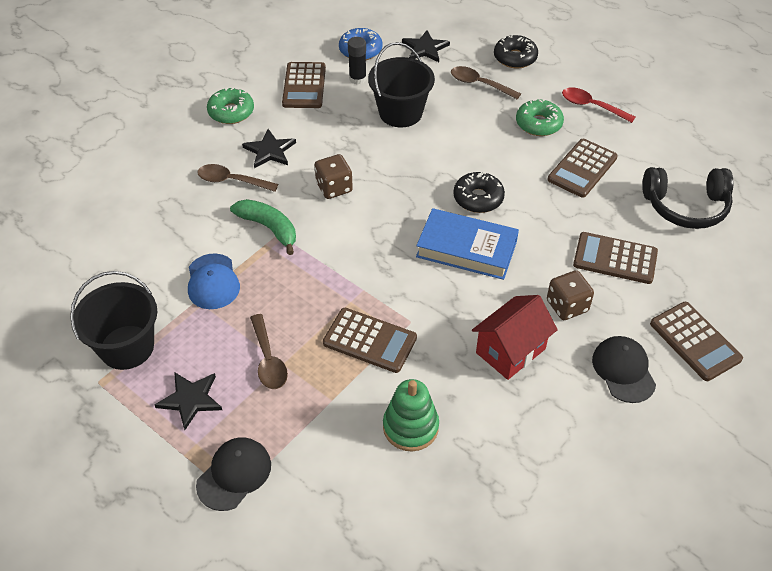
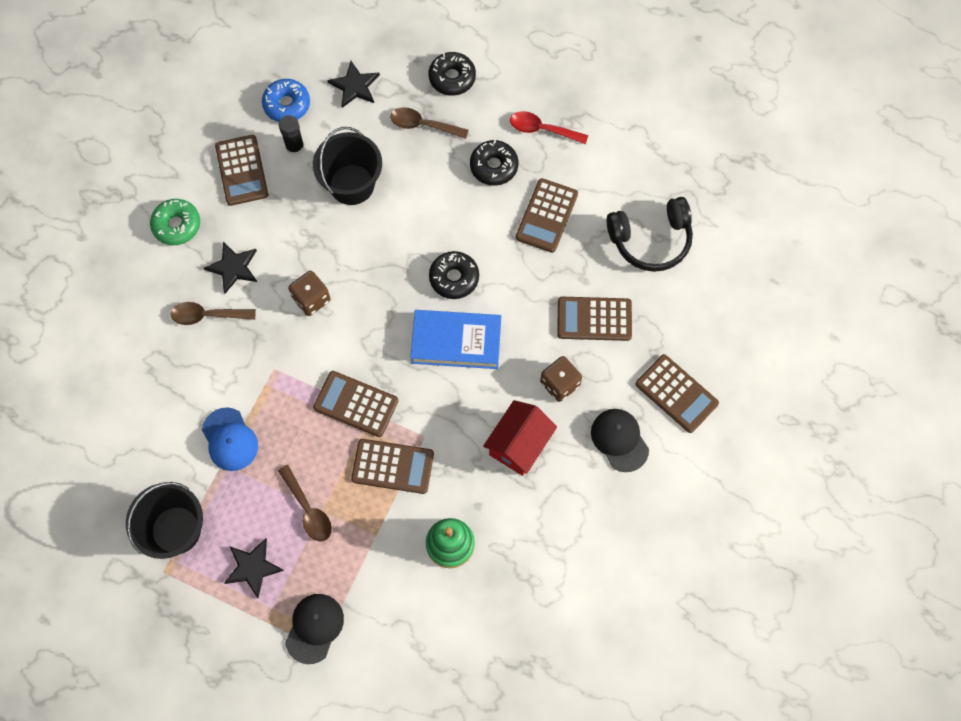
camera: 15 degrees left, 20 degrees up
green banana [230,199,296,255] -> none
green donut [516,99,564,136] -> black donut [470,140,518,186]
none -> brown calculator [313,371,398,437]

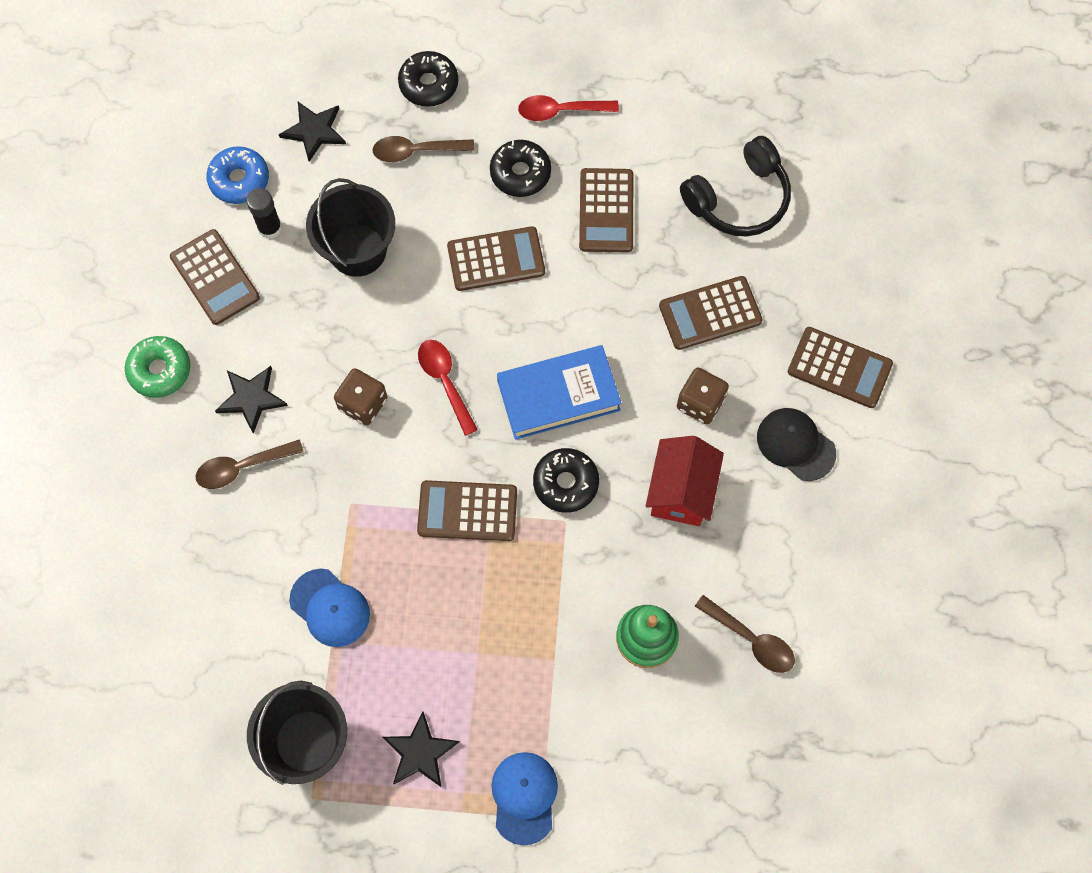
camera: 20 degrees left, 0 degrees up
brown spoon [278,465,332,541] -> brown spoon moved to [695,595,795,673]
black cap [285,594,344,664] -> blue cap [491,752,558,845]
brown calculator [351,439,434,494] -> brown calculator moved to [447,226,545,291]
black donut [429,251,479,299] -> black donut moved to [533,448,599,513]
none -> red spoon [418,340,478,436]

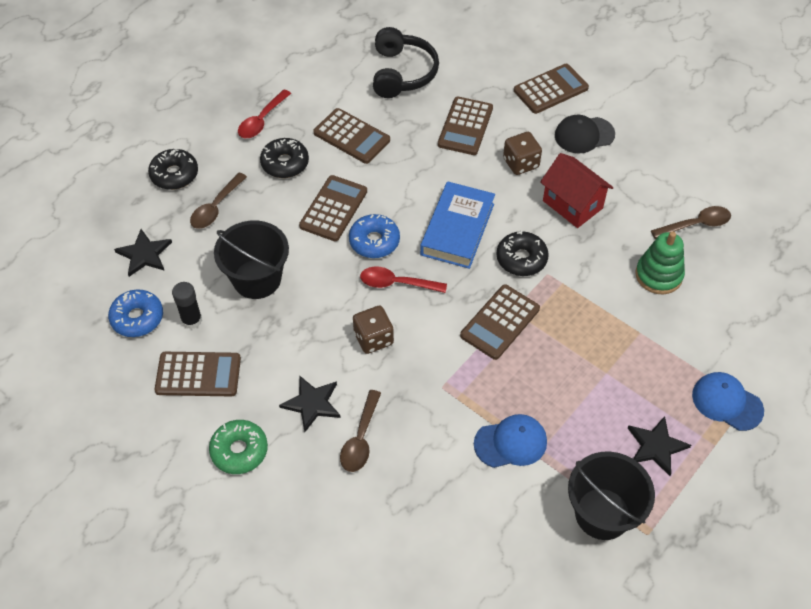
camera: 55 degrees left, 15 degrees down
none -> blue donut [349,214,400,258]

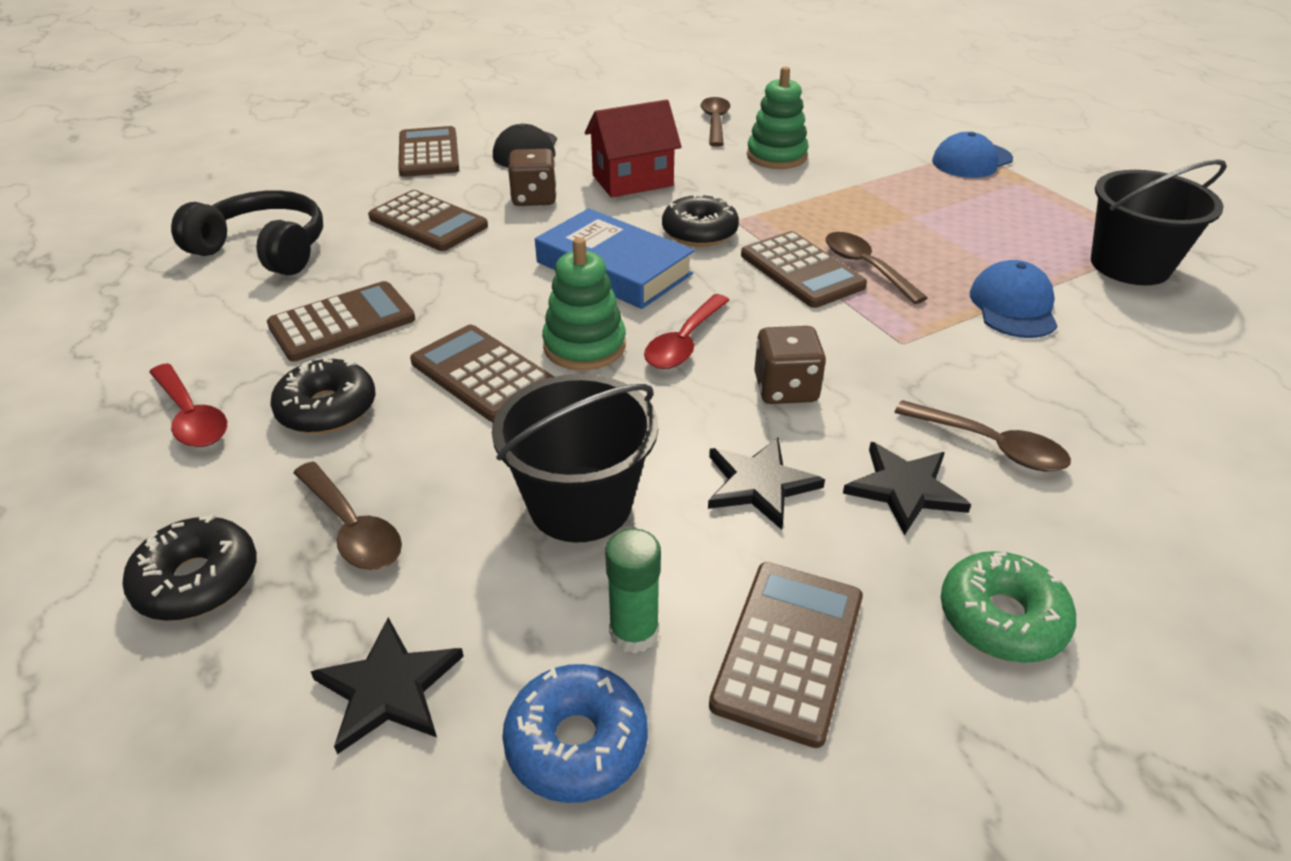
camera: 70 degrees left, 15 degrees down
black glue stick [172,282,202,329] -> green glue stick [605,529,661,653]
blue donut [349,214,400,258] -> green stacking toy [542,237,626,370]
black star [628,416,691,476] -> black star moved to [708,438,825,530]
none -> brown spoon [825,232,928,304]

